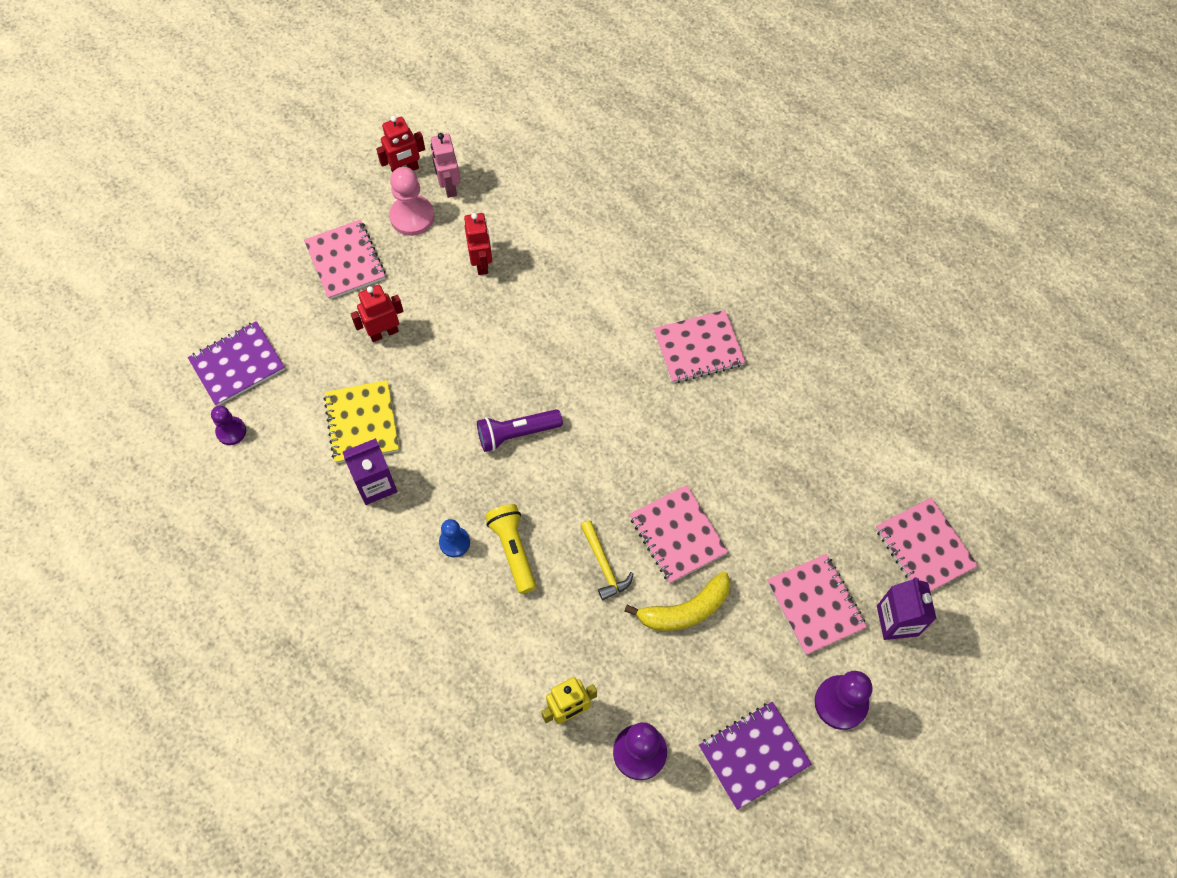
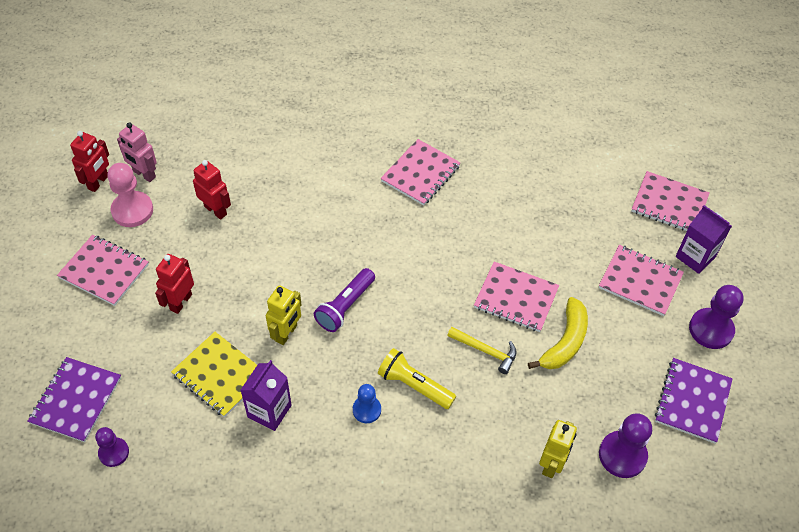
camera: 40 degrees left, 10 degrees down
none -> yellow robot [266,285,302,345]

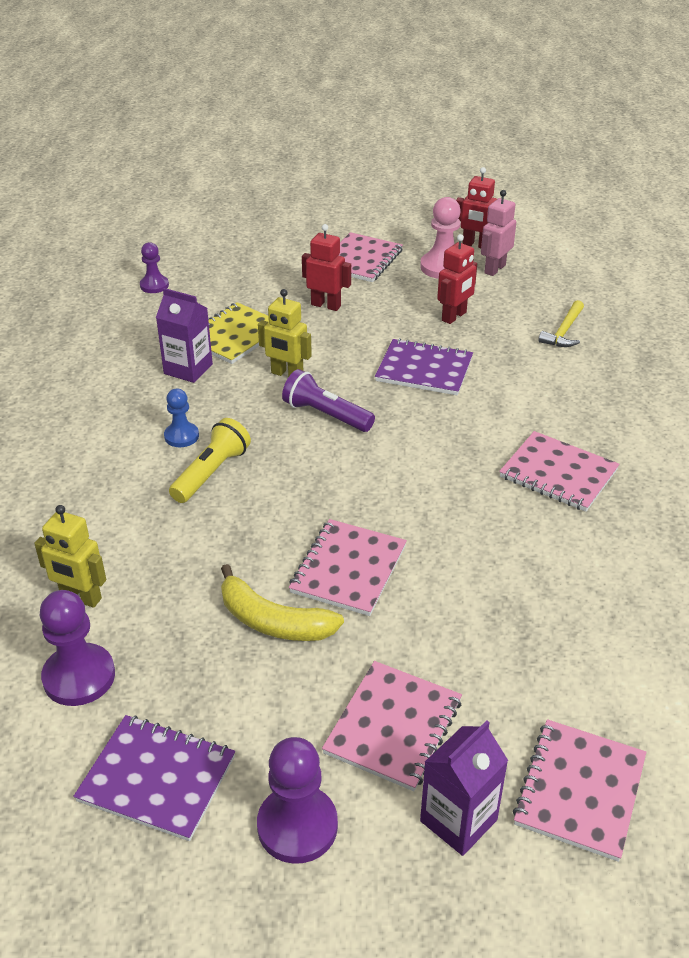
camera: 90 degrees right, 15 degrees down
purple notebook [27,357,121,442] -> purple notebook moved to [375,338,473,396]
yellow hammer [447,327,516,374] -> yellow hammer moved to [538,300,584,347]

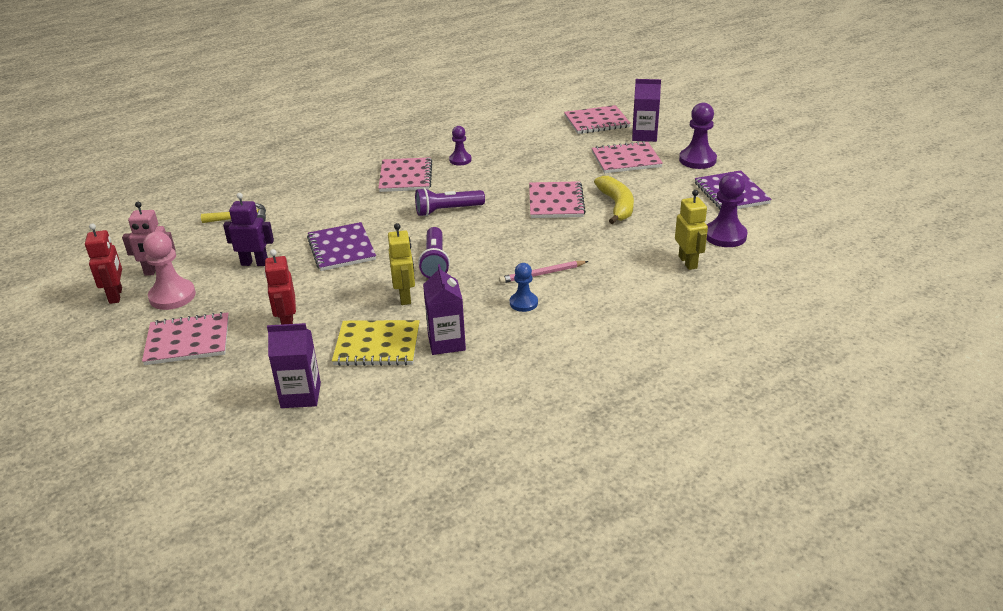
camera: 125 degrees left, 5 degrees down
purple pawn [140,242,169,293] -> purple pawn moved to [449,126,472,165]
yellow flashlight [169,418,251,503] -> pink pencil [499,261,589,284]
pink notebook [289,519,407,616] -> pink notebook turned 75 degrees counterclockwise [529,181,586,218]
red robot [437,234,477,324] -> purple robot [223,193,274,266]
none -> purple carton [267,323,321,408]
none -> purple flashlight [415,188,485,216]

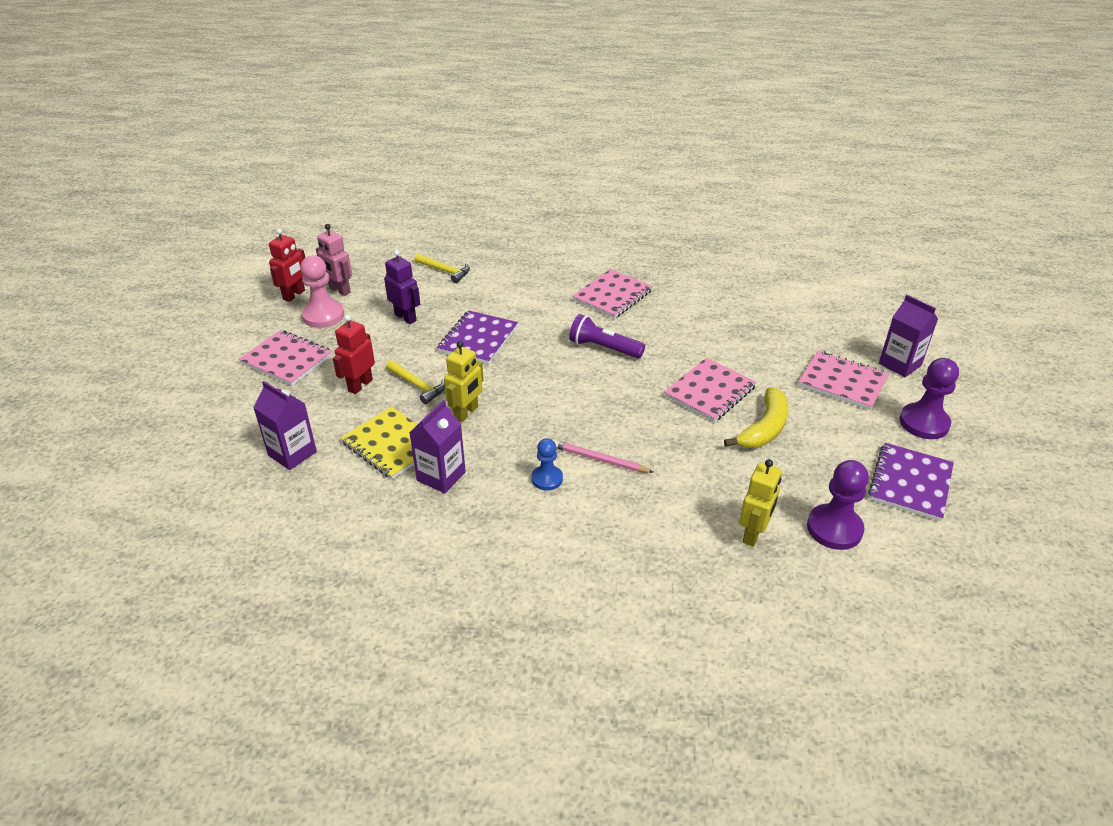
camera: 40 degrees right, 5 degrees up
purple flashlight [418,227,450,278] -> none
purple pawn [449,126,472,165] -> none
pink notebook [564,105,631,134] -> none
none -> yellow hammer [386,360,445,404]

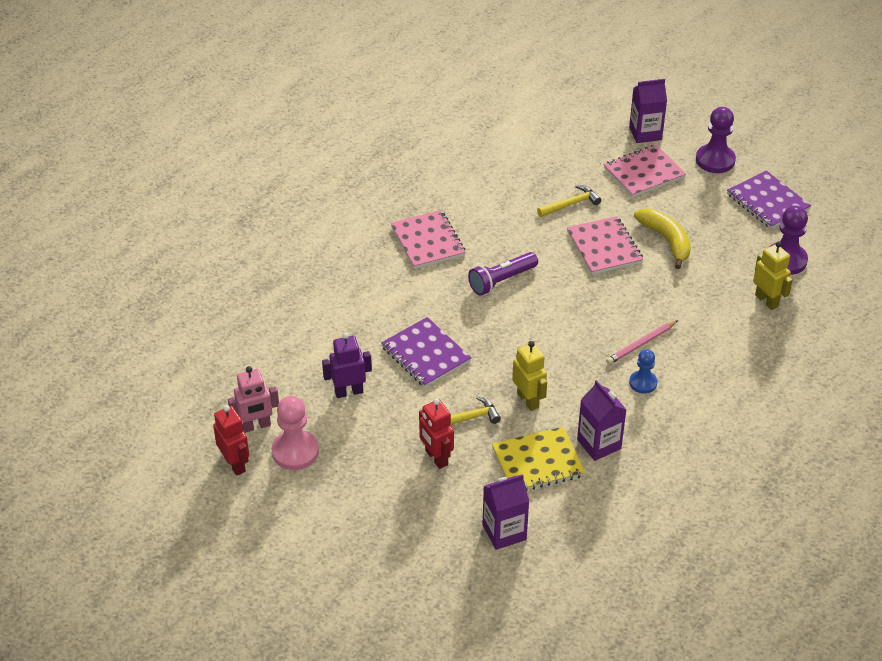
camera: 60 degrees left, 5 degrees up
pink notebook [239,330,332,386] -> none
yellow hammer [414,254,470,283] -> yellow hammer moved to [537,185,601,217]

